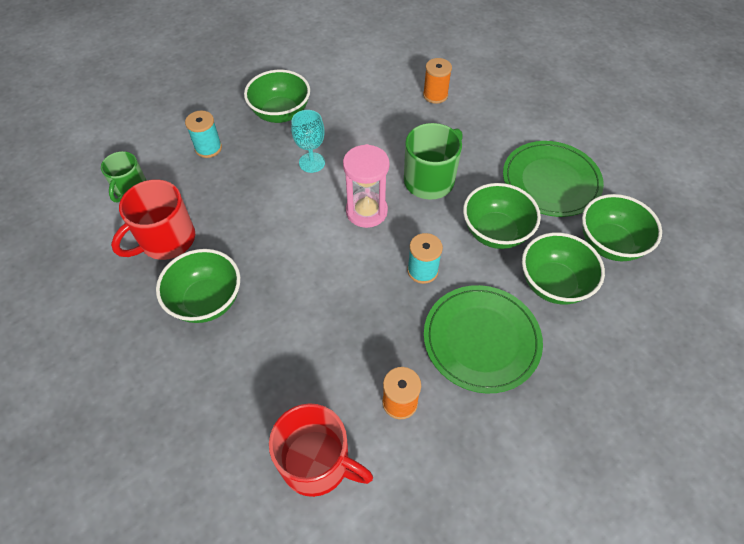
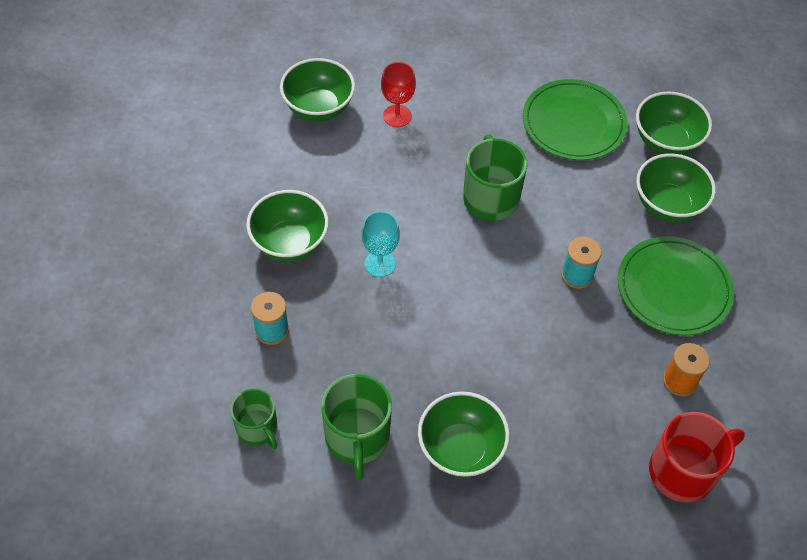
camera: 50 degrees left, 0 degrees up
red mug [111,179,195,260] -> green mug [321,374,392,481]
pink hourglass [343,144,390,228] -> none
orange spool [423,58,452,104] -> red goblet [381,62,416,127]
green bowl [463,183,541,249] -> green bowl moved to [280,58,355,122]

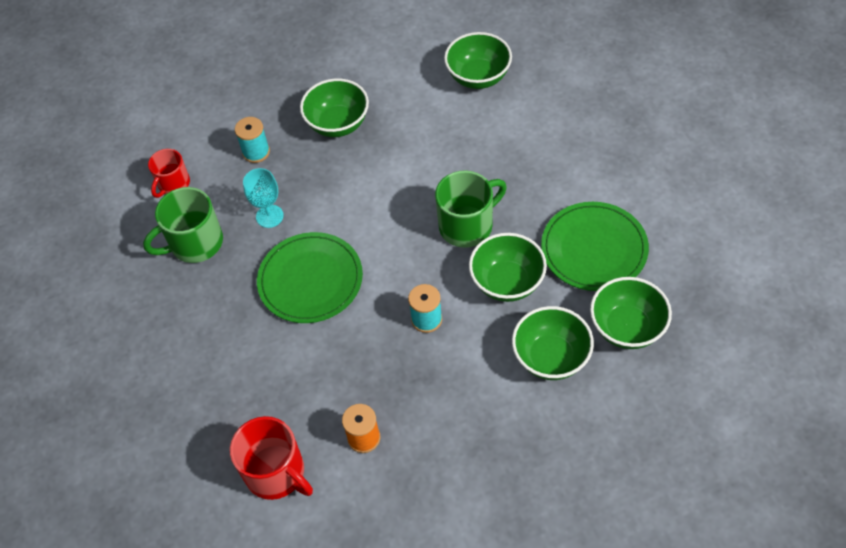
camera: 70 degrees right, 0 degrees up
green mug [231,389,278,449] -> red mug [148,149,190,198]
turquoise goblet [361,211,400,277] -> turquoise goblet moved to [243,168,284,228]
red goblet [381,62,416,127] -> none
green bowl [418,391,510,477] -> green bowl moved to [469,233,547,302]
green plate [618,236,734,336] -> green plate moved to [257,232,363,323]

